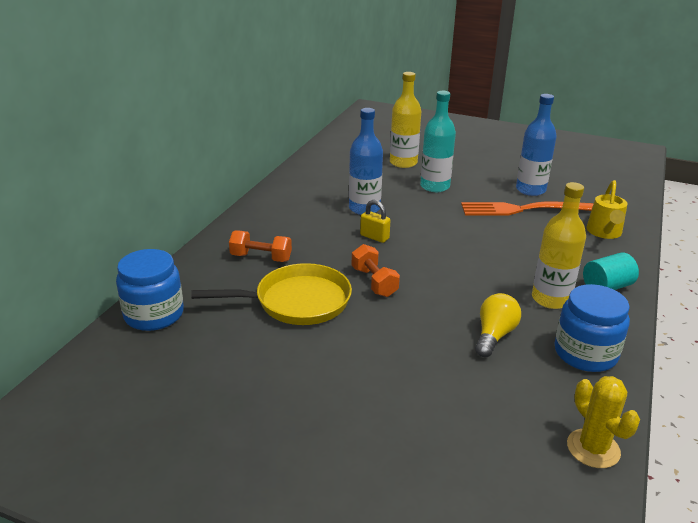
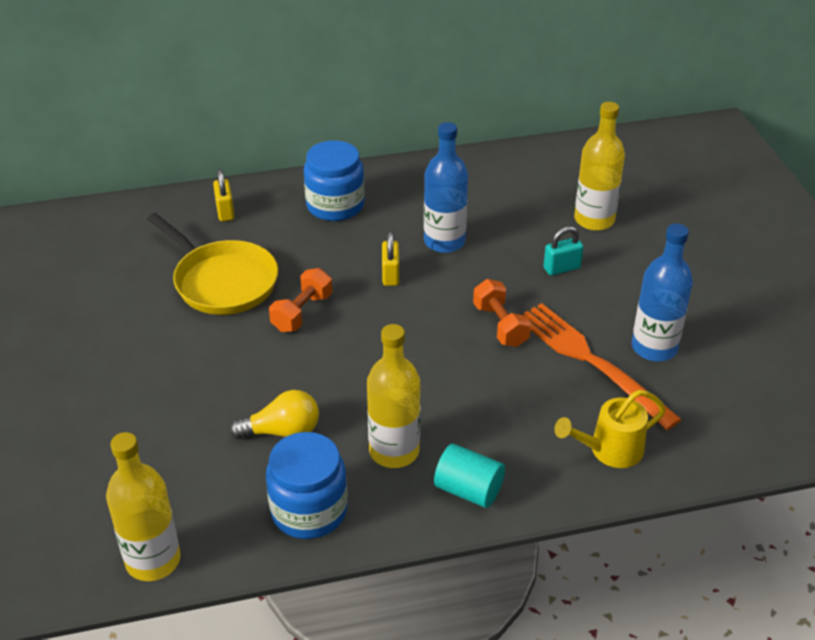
camera: 55 degrees right, 10 degrees up
blue jar [116,249,184,331] -> blue jar moved to [304,140,365,221]
orange dumbbell [229,230,292,262] -> orange dumbbell moved to [473,279,531,347]
turquoise bottle [420,91,456,192] -> turquoise padlock [544,226,584,275]
yellow cactus [567,376,640,468] -> yellow bottle [106,432,181,581]
none -> yellow padlock [213,169,235,221]

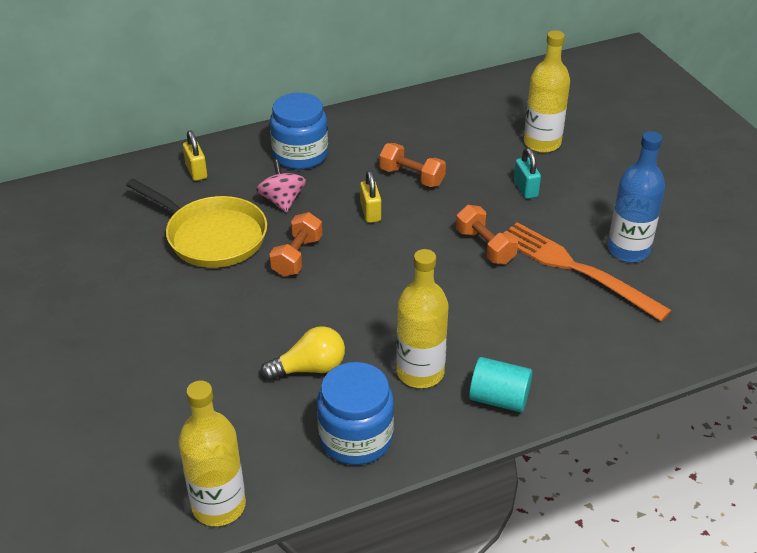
camera: 10 degrees left, 0 degrees up
blue bottle [424,122,468,253] -> orange dumbbell [379,143,446,187]
turquoise padlock [544,226,584,275] -> turquoise padlock turned 75 degrees counterclockwise [514,147,541,199]
yellow watering can [554,390,666,468] -> none
none -> pink spinning top [256,160,306,213]

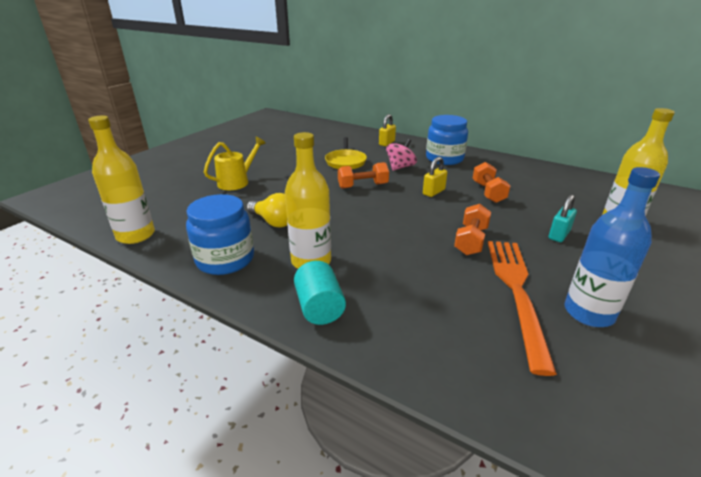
camera: 55 degrees right, 10 degrees down
yellow pan [126,179,267,268] -> yellow pan [325,137,367,169], size x0.66
none -> yellow watering can [204,137,266,190]

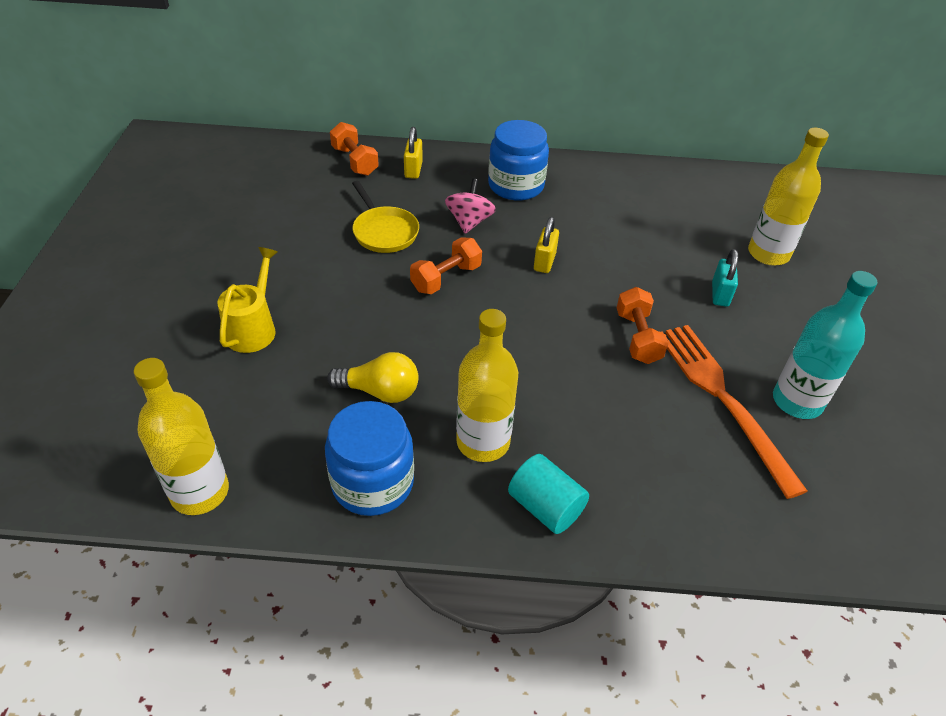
camera: 30 degrees left, 15 degrees up
orange dumbbell [473,162,510,203] -> orange dumbbell moved to [330,122,379,176]
blue bottle [564,167,660,327] -> turquoise bottle [773,271,877,419]

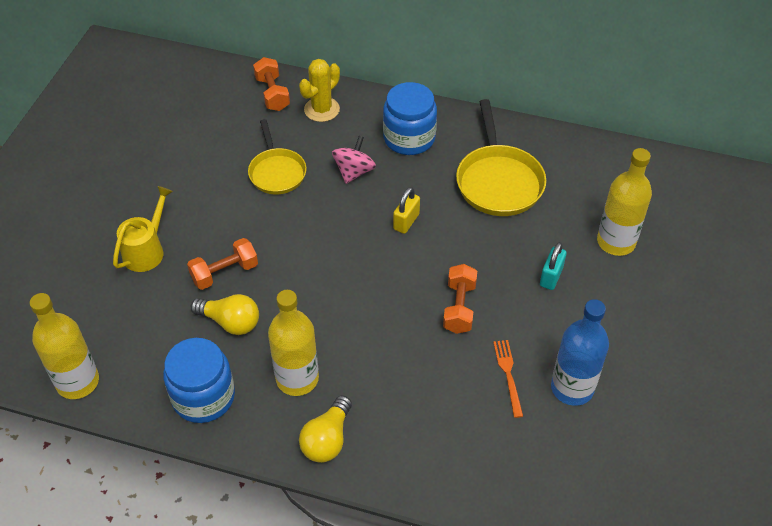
camera: 15 degrees right, 5 degrees up
yellow padlock [404,127,423,179] -> yellow cactus [299,59,340,122]
orange dumbbell [410,237,482,294] -> orange dumbbell moved to [187,238,258,290]
turquoise cylinder [508,454,589,534] -> yellow light bulb [299,395,352,463]
orange fork [661,325,808,499] -> orange fork [493,340,523,418], size x0.47
turquoise bottle [773,271,877,419] -> blue bottle [551,299,609,406]
none -> yellow pan [456,99,546,216]

